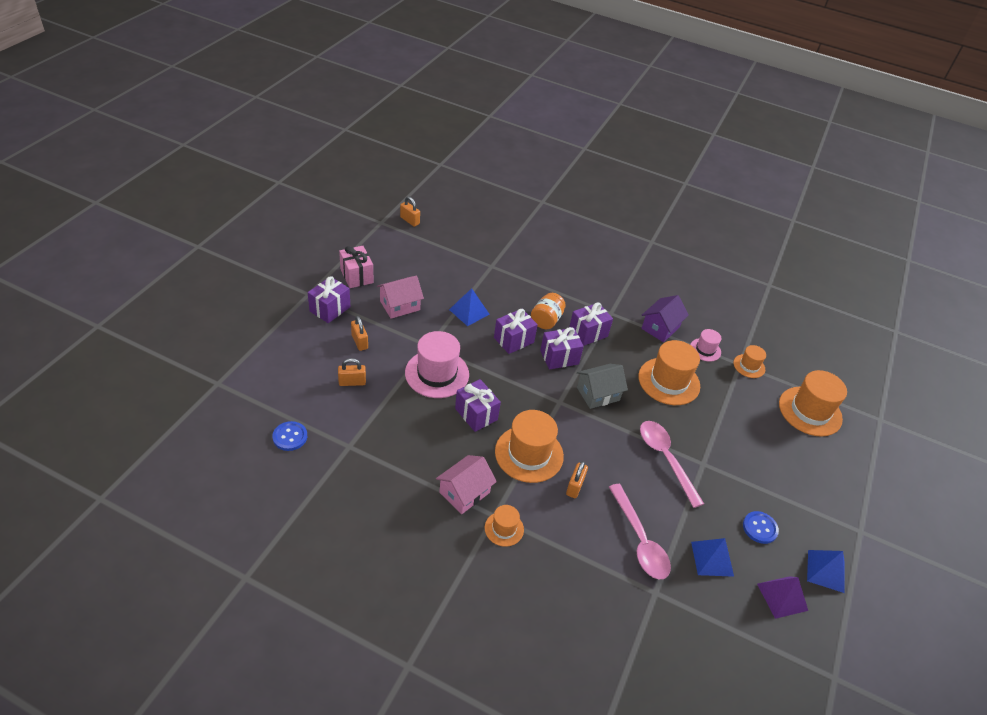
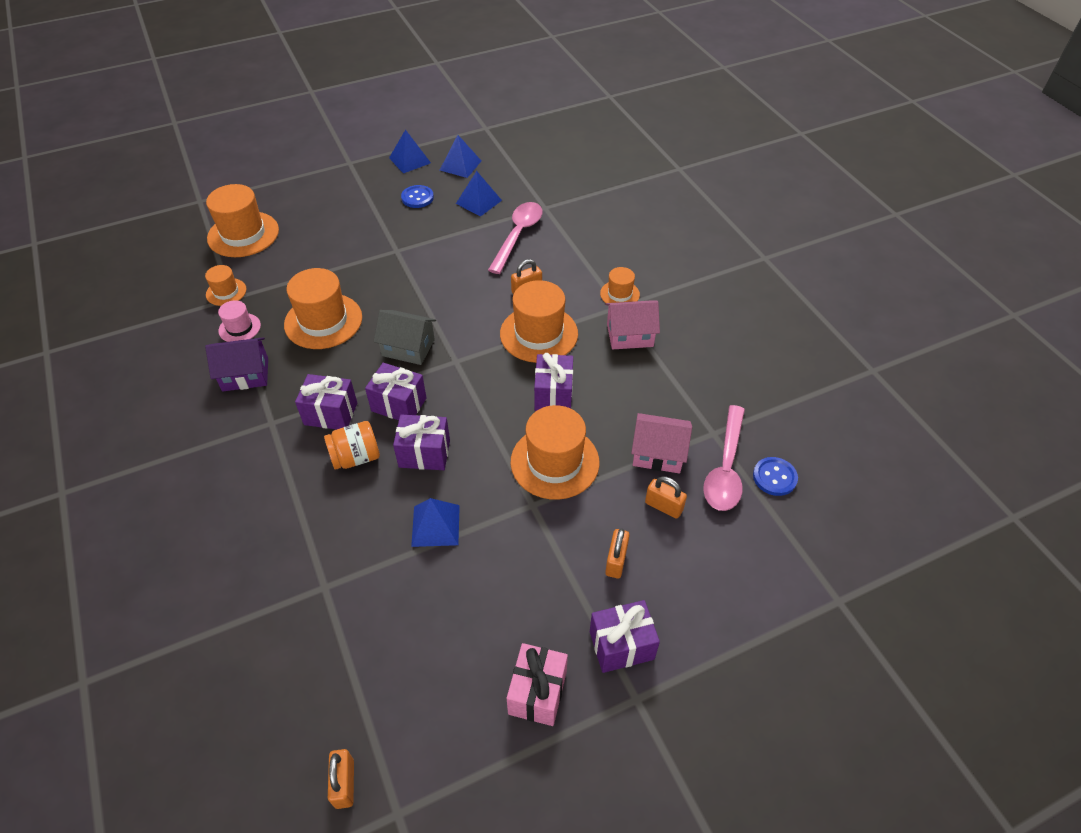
camera: 135 degrees left, 5 degrees up
pink house [377,276,424,319] -> pink house moved to [631,413,692,473]
pink hat [405,331,469,398] -> orange hat [511,405,600,500]
pink spoon [640,421,704,508] -> pink spoon moved to [703,405,745,511]
purple pyramid [757,576,808,619] -> blue pyramid [440,135,481,178]

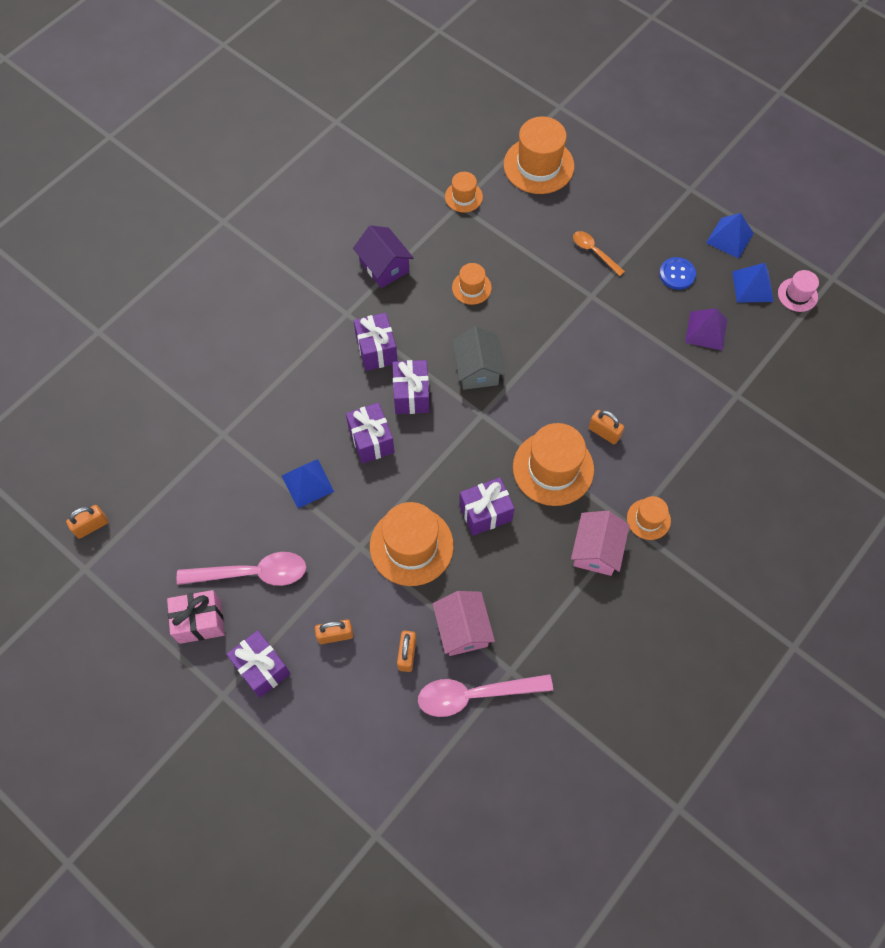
camera: 65 degrees right, 15 degrees up
pink hat [218,300,261,342] -> pink hat moved to [778,270,819,312]
orange hat [284,268,362,349] -> orange hat [452,263,492,305], size x0.53
orange jar [324,421,380,470] -> none
blue pyramid [456,171,502,217] -> purple pyramid [685,308,727,351]
pink spoon [488,202,543,274] -> pink spoon moved to [177,552,306,586]
pink house [605,300,660,349] -> pink house turned 45 degrees clockwise [571,511,630,576]
blue button [753,457,798,496] -> none
none -> orange spoon [573,231,625,276]

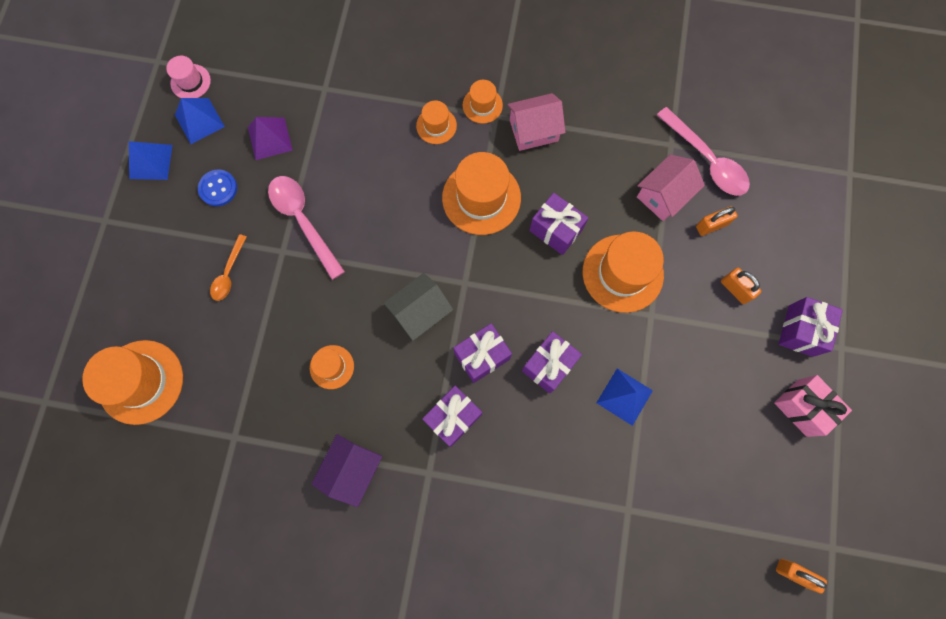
camera: 120 degrees left, 10 degrees up
pink spoon [177,552,306,586] -> pink spoon moved to [268,176,345,280]
orange hat [445,172,483,212] -> orange hat moved to [416,100,457,144]
orange padlock [589,410,624,444] -> none

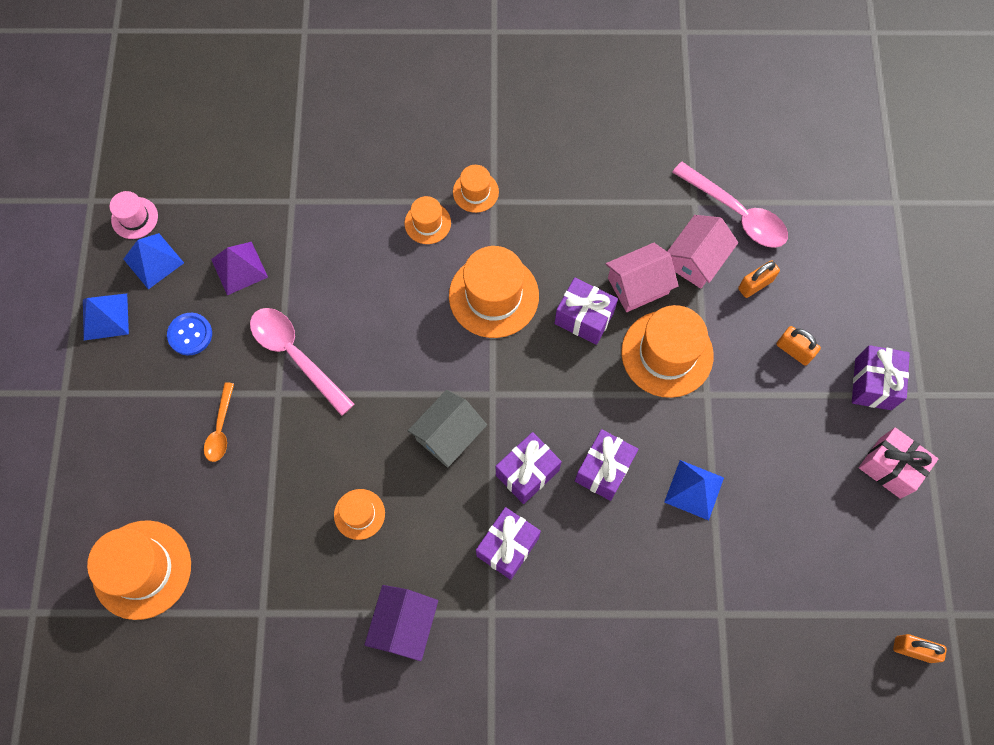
camera: 10 degrees left, 5 degrees down
pink house [507,93,566,151] -> pink house moved to [606,243,679,312]

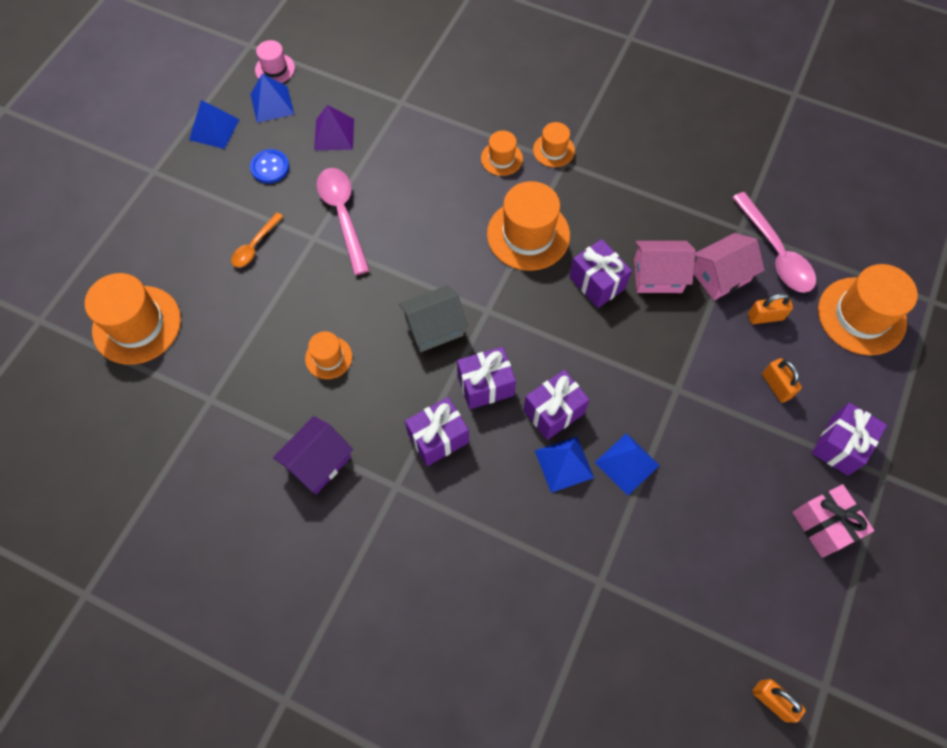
camera: 25 degrees right, 5 degrees down
orange hat [621,305,714,398] -> orange hat moved to [818,264,918,355]
none -> blue pyramid [535,436,594,493]

